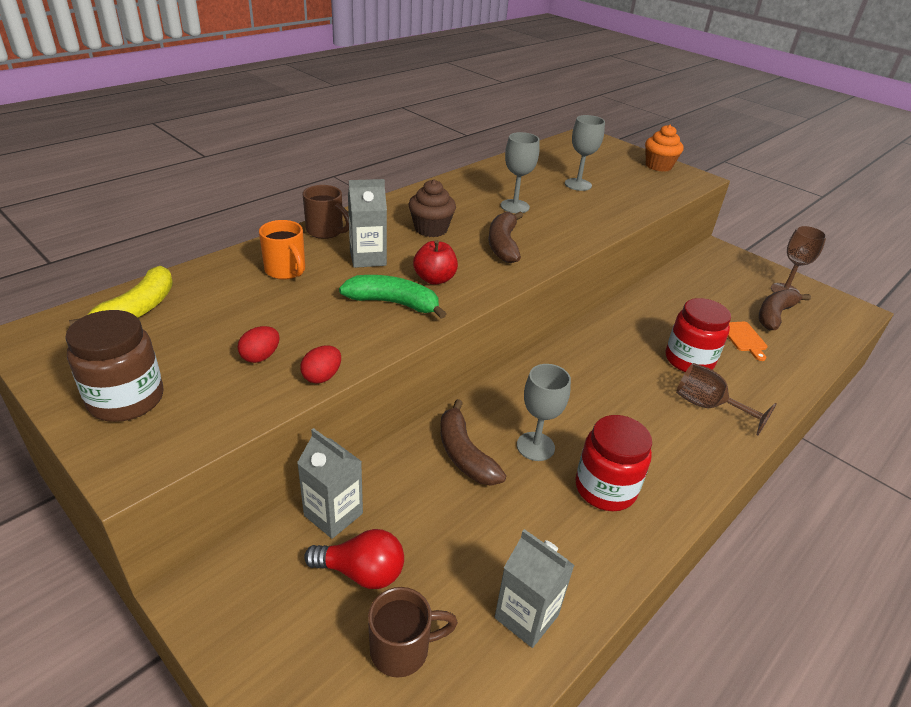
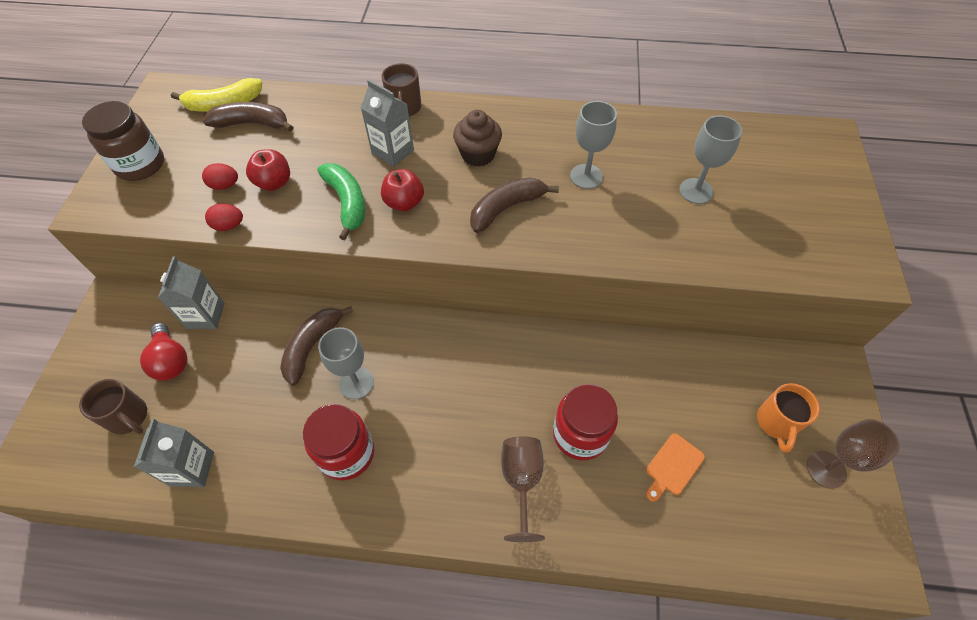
camera: 55 degrees right, 20 degrees up
orange mug [259,220,305,280] -> orange mug moved to [757,383,820,453]
orange cupcake [645,124,684,172] -> none
brown banana [759,289,811,330] -> brown banana moved to [203,102,294,132]
none -> red apple [246,149,290,191]

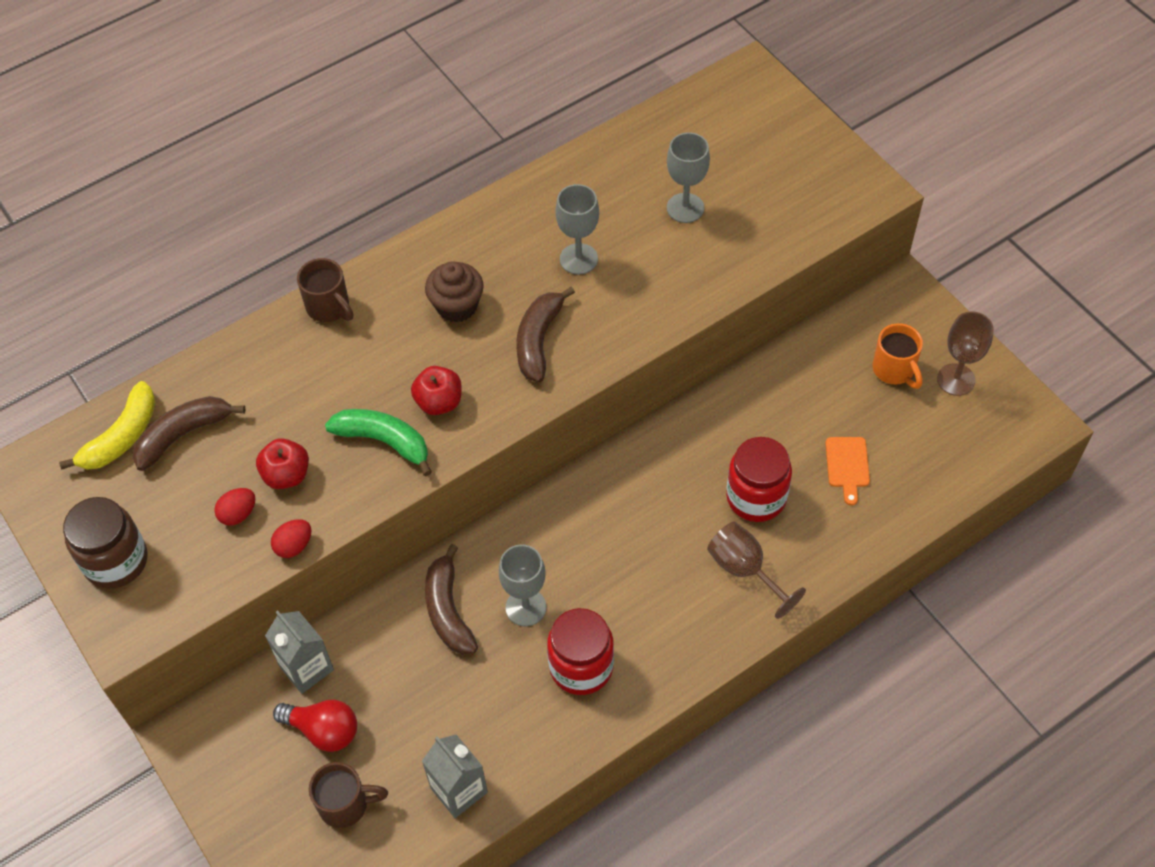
camera: 40 degrees left, 0 degrees up
grey carton [361,79,414,167] -> none

